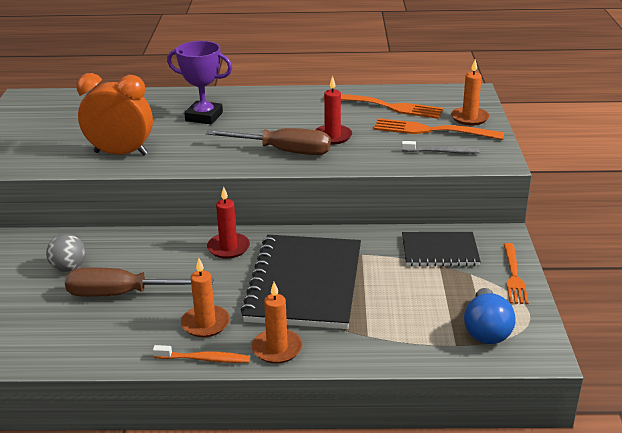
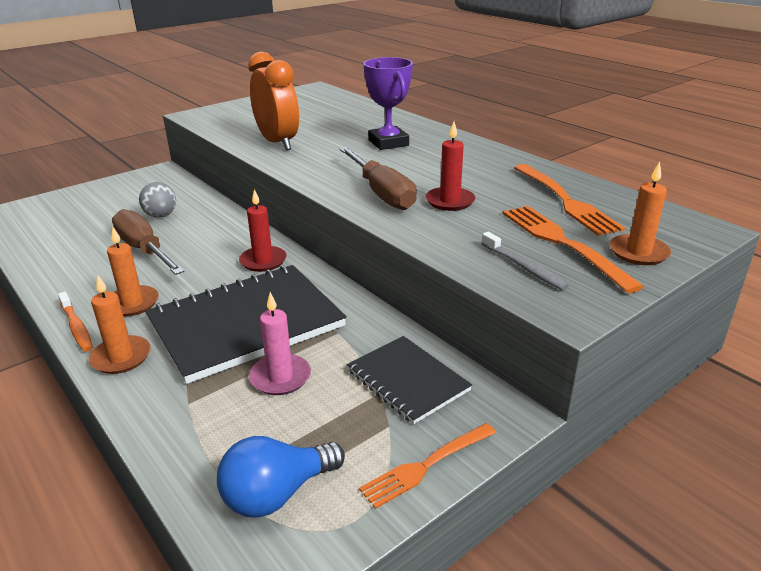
camera: 50 degrees right, 0 degrees up
none -> pink candle [249,292,311,395]

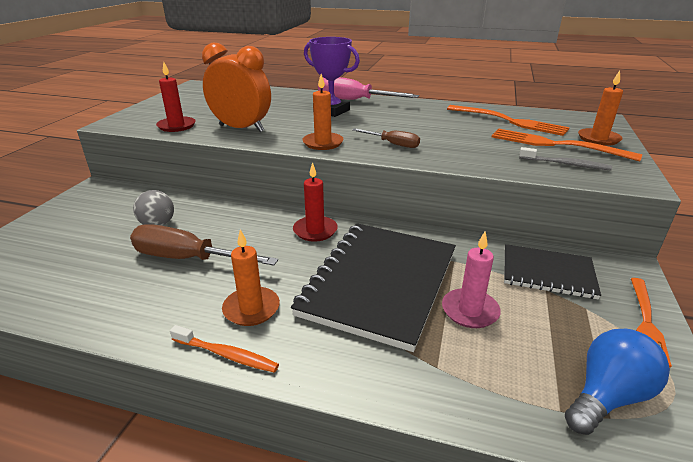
camera: 35 degrees left, 0 degrees up
orange candle [89,274,151,374] -> orange candle moved to [302,74,344,150]
blue light bulb [217,436,345,518] -> blue light bulb turned 150 degrees counterclockwise [565,329,670,435]
brown screwdriver [339,147,417,210] -> brown screwdriver [352,128,420,148], size x0.56
red candle [426,122,475,211] -> red candle moved to [156,62,195,132]
none -> pink screwdriver [318,77,419,100]

